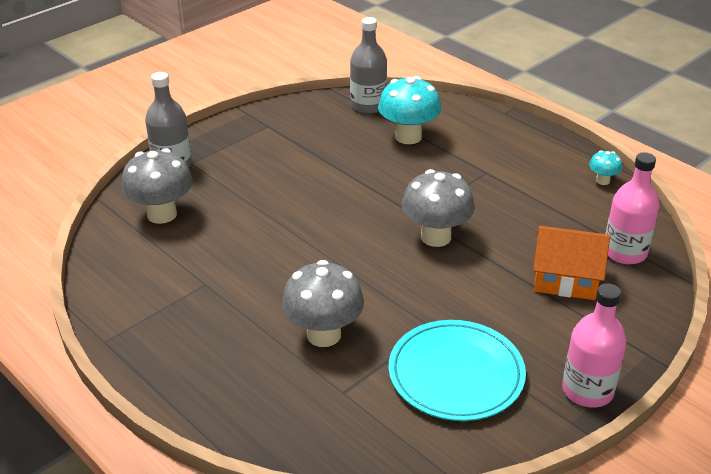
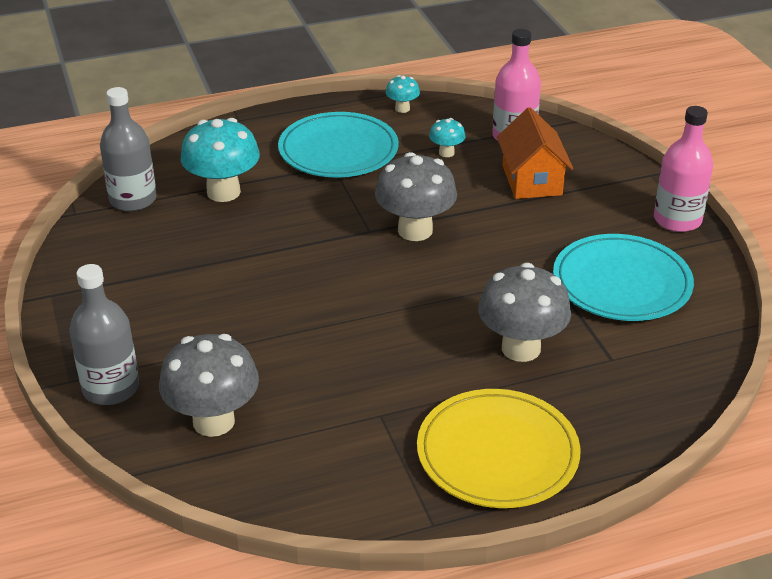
camera: 65 degrees left, 0 degrees up
orange house [533,226,610,300] -> orange house turned 45 degrees counterclockwise [497,107,573,199]
none -> turquoise plate [278,112,399,177]
none -> yellow plate [417,389,580,508]
none -> turquoise mushroom [429,118,466,157]

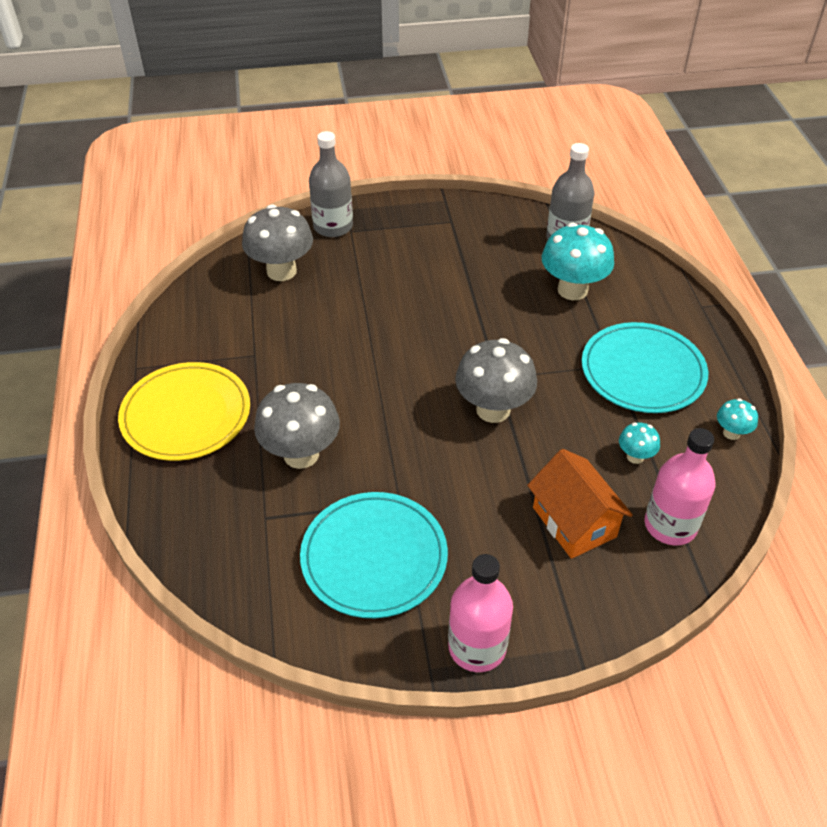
camera: 100 degrees right, 10 degrees up
orange house [497,107,573,199] -> orange house turned 60 degrees clockwise [527,449,633,559]

